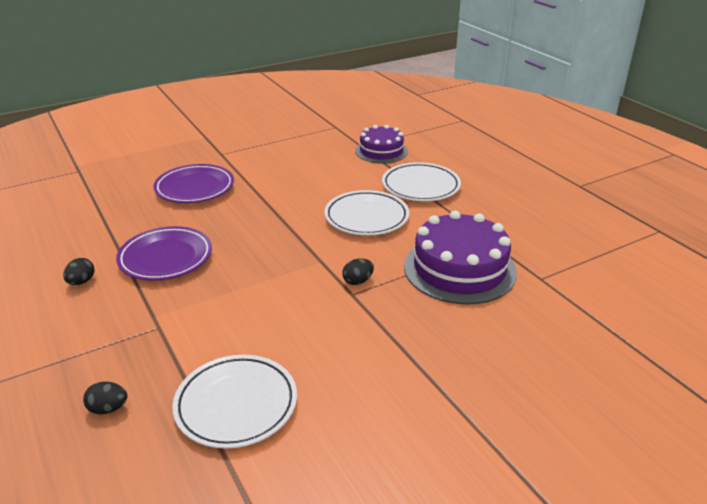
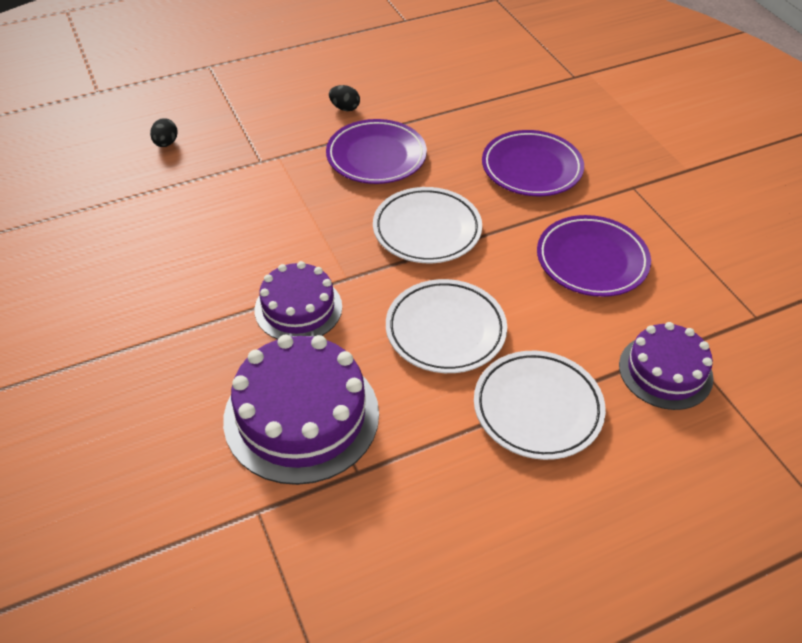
camera: 95 degrees right, 15 degrees up
white plate [172,355,297,449] -> white plate moved to [373,187,482,263]
black egg [342,258,374,285] -> purple cake [255,261,342,339]
none -> purple plate [537,215,651,297]

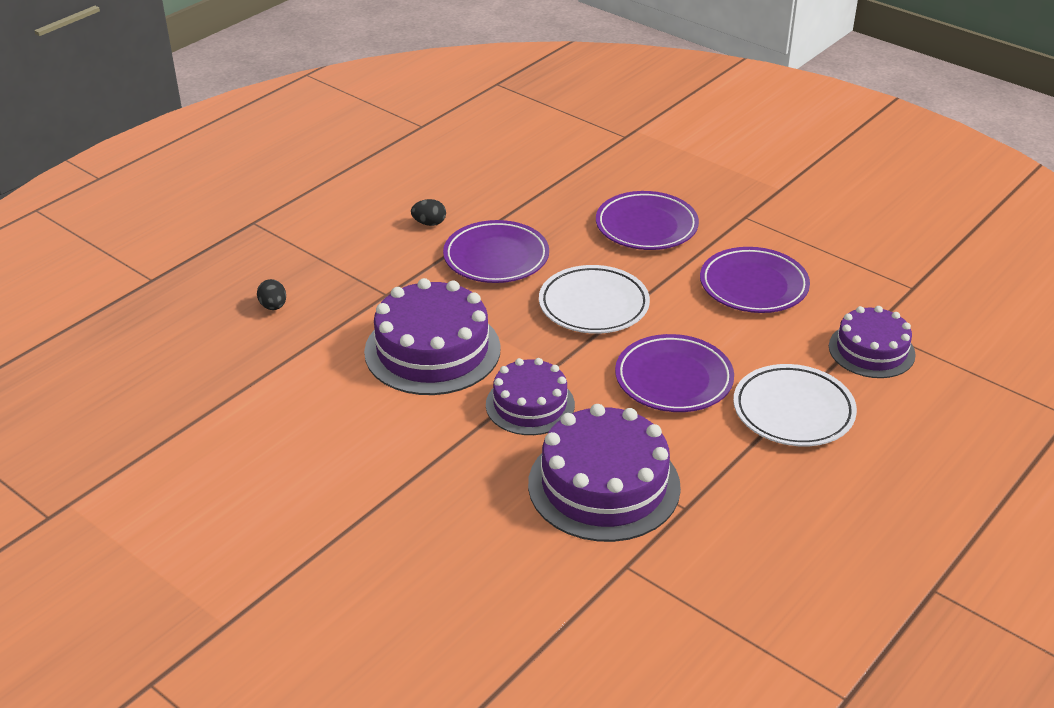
camera: 25 degrees left, 10 degrees down
white plate [386,279,507,373] -> purple plate [615,334,734,412]
none -> purple cake [364,278,501,395]

